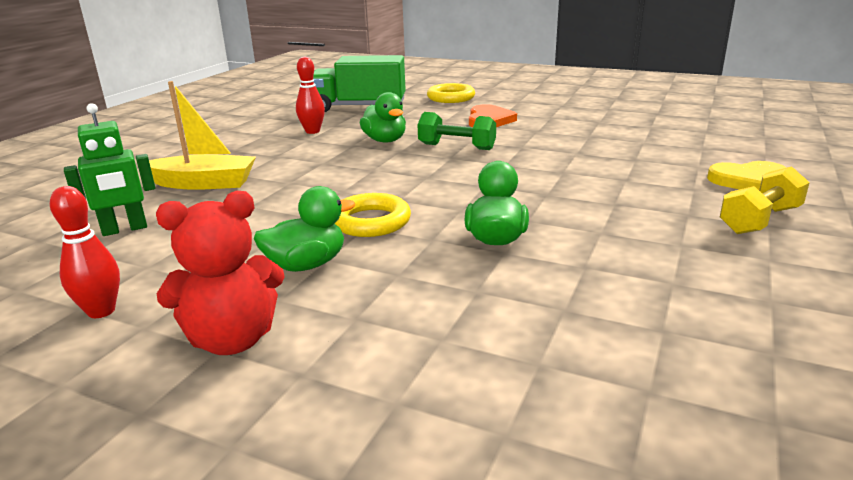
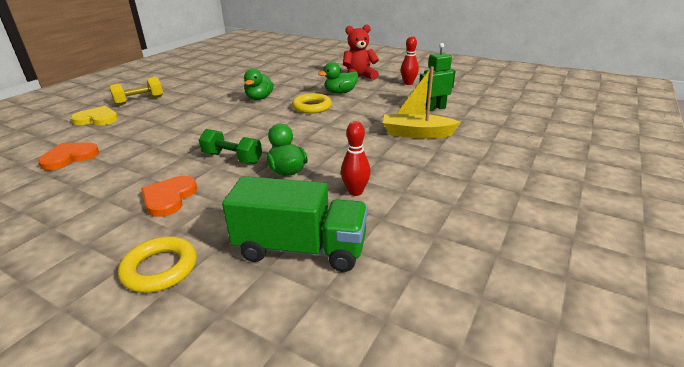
camera: 175 degrees left, 5 degrees up
none -> orange heart [38,142,99,170]

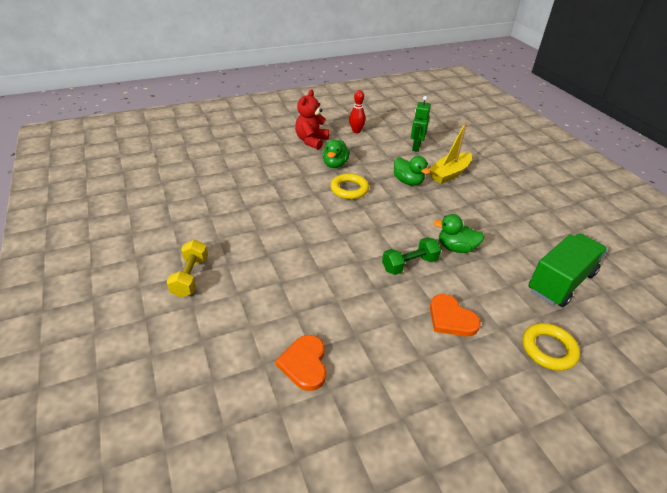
camera: 55 degrees left, 10 degrees up
yellow heart [71,106,118,125] -> none
green duck [244,68,274,100] -> green duck moved to [394,156,430,185]
red bowling pin [341,121,371,196] -> none

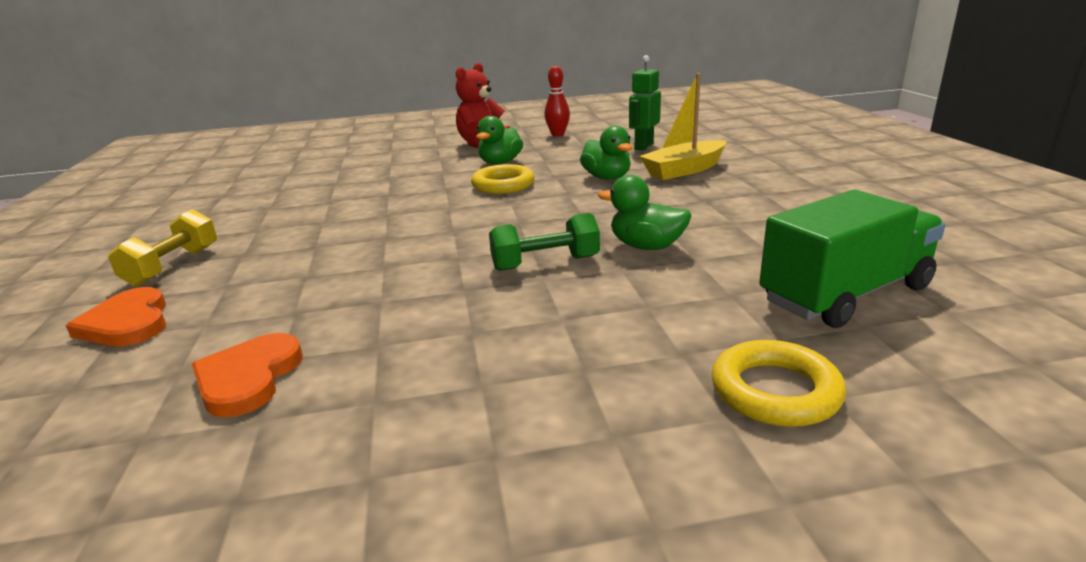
camera: 15 degrees right, 15 degrees down
orange heart [430,294,481,336] -> orange heart moved to [66,287,166,346]

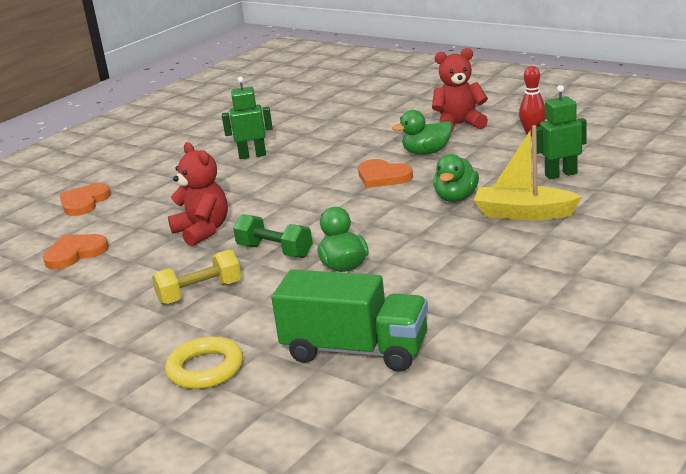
camera: 50 degrees right, 0 degrees up
yellow dumbbell [108,209,217,287] -> yellow dumbbell moved to [152,249,241,305]
yellow ring [471,164,535,194] -> orange heart [358,159,413,188]
none -> red teddy bear [168,142,228,246]
none -> green robot [222,77,273,159]

